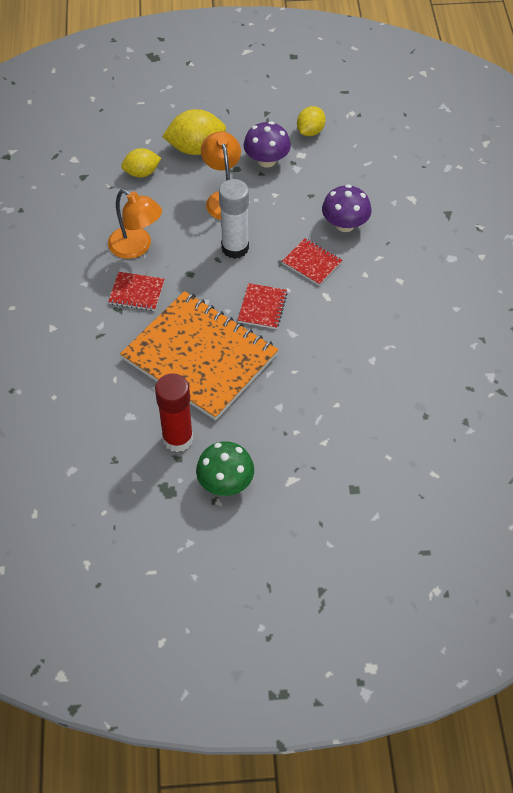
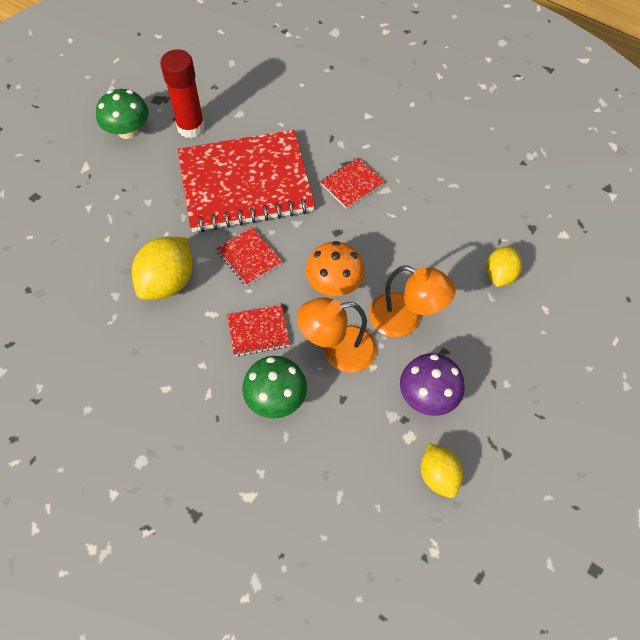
camera: 130 degrees right, 5 degrees up
orange lamp [108,189,162,259] -> orange lamp moved to [297,297,377,373]
orange notebook [120,291,279,420] -> red notebook [177,130,315,232]
yellow lemon [162,109,226,155] -> yellow lemon moved to [132,237,193,300]
white glue stick [219,179,249,259] -> orange mushroom [306,241,365,296]
purple mushroom [322,184,371,232] -> green mushroom [242,356,307,419]

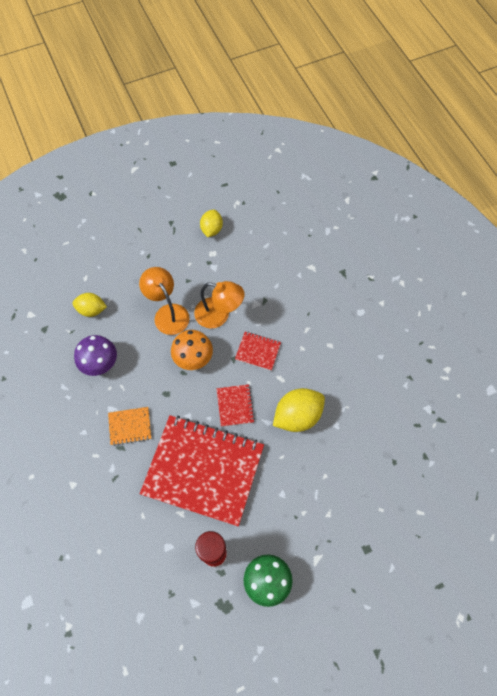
camera: 150 degrees left, 5 degrees up
green mushroom [242,356,307,419] -> none
red notebook [320,158,384,209] -> orange notebook [108,407,152,446]
purple mushroom [400,353,465,416] -> purple mushroom moved to [74,335,117,376]
yellow lemon [486,246,522,287] -> yellow lemon turned 45 degrees clockwise [72,293,107,317]

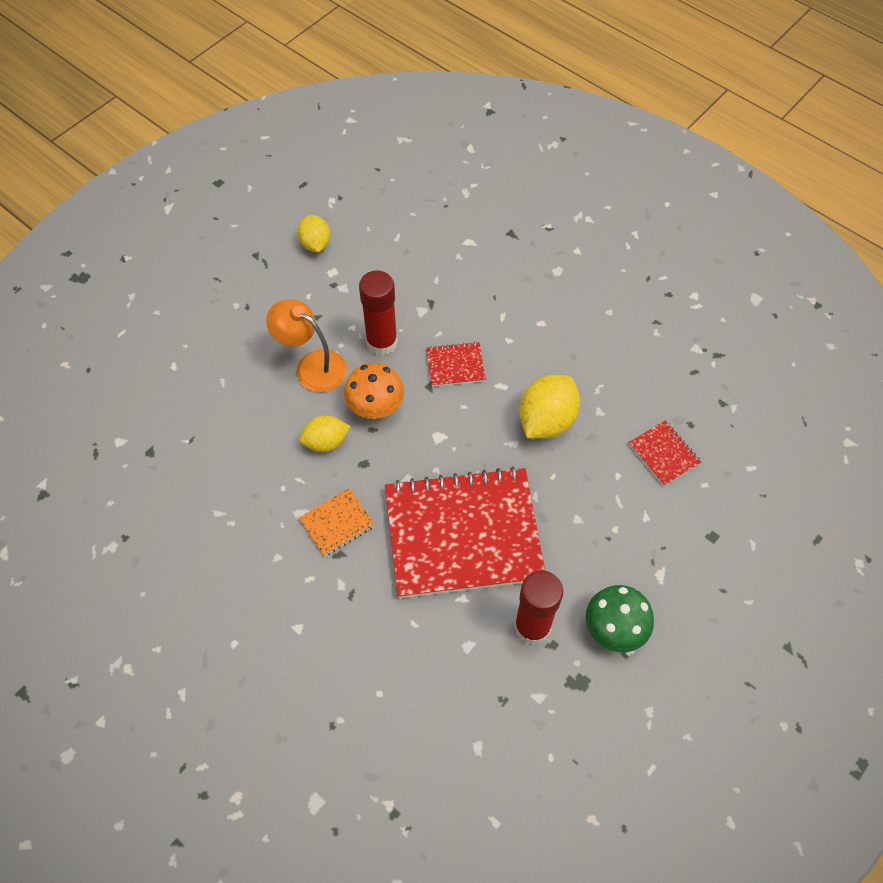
camera: 25 degrees left, 5 degrees down
yellow lemon [72,293,107,317] -> yellow lemon moved to [299,415,351,452]
purple mushroom [74,335,117,376] -> none
orange lamp [194,281,245,329] -> red glue stick [359,270,398,356]
red notebook [217,384,255,427] -> red notebook moved to [629,420,701,486]

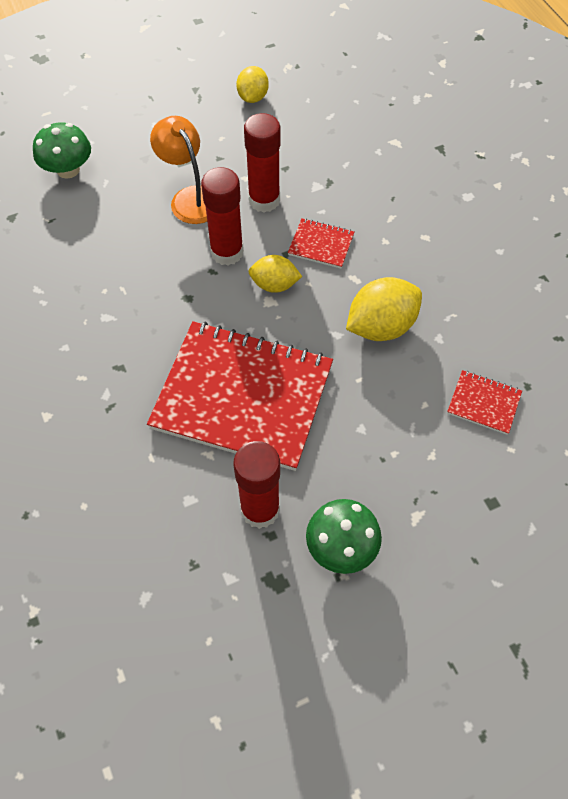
camera: 25 degrees right, 0 degrees up
yellow lemon [299,415,351,452] -> yellow lemon moved to [248,255,302,293]
orange notebook [299,488,375,557] -> none
orange mushroom [344,363,404,419] -> red glue stick [201,167,244,265]
red notebook [629,420,701,486] -> red notebook turned 60 degrees counterclockwise [447,370,522,435]
none -> green mushroom [33,122,91,179]

